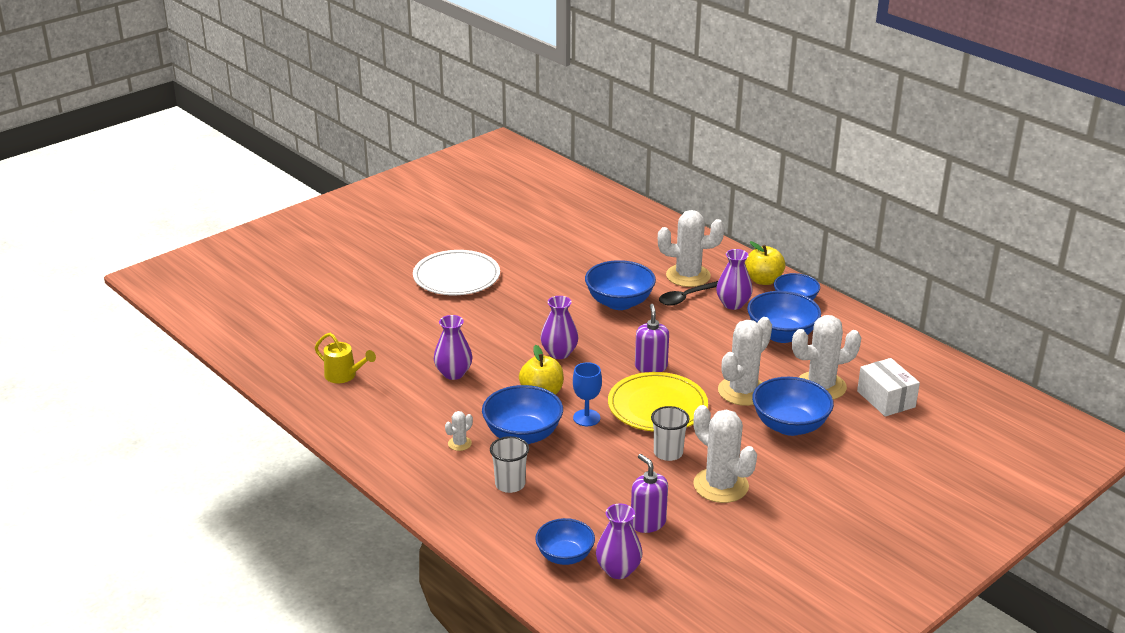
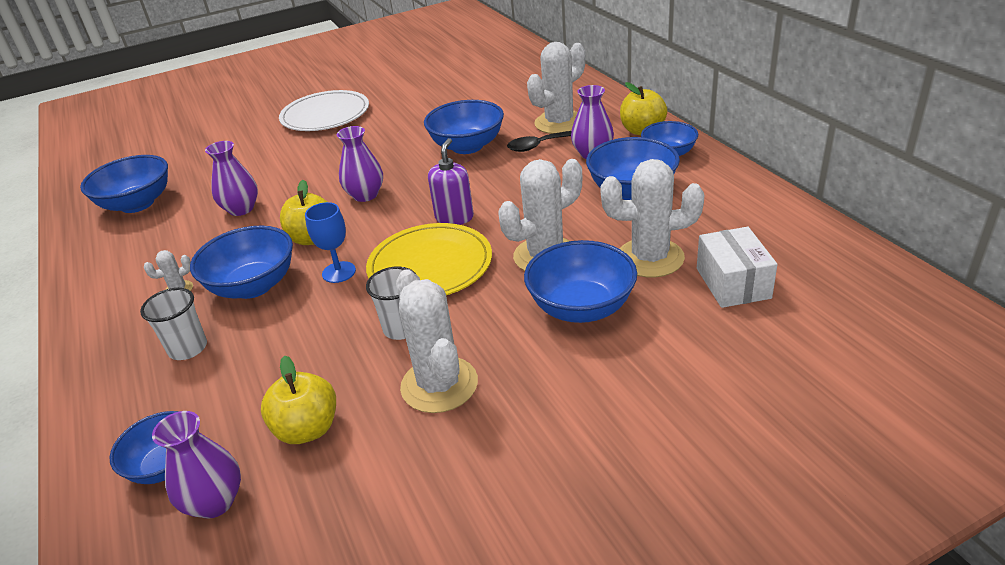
camera: 20 degrees right, 5 degrees up
yellow watering can [315,333,376,383] -> blue bowl [80,155,168,213]
purple soap dispenser [631,454,668,533] -> yellow apple [261,355,336,444]
white cactus [658,210,724,287] -> white cactus turned 60 degrees counterclockwise [527,42,585,134]

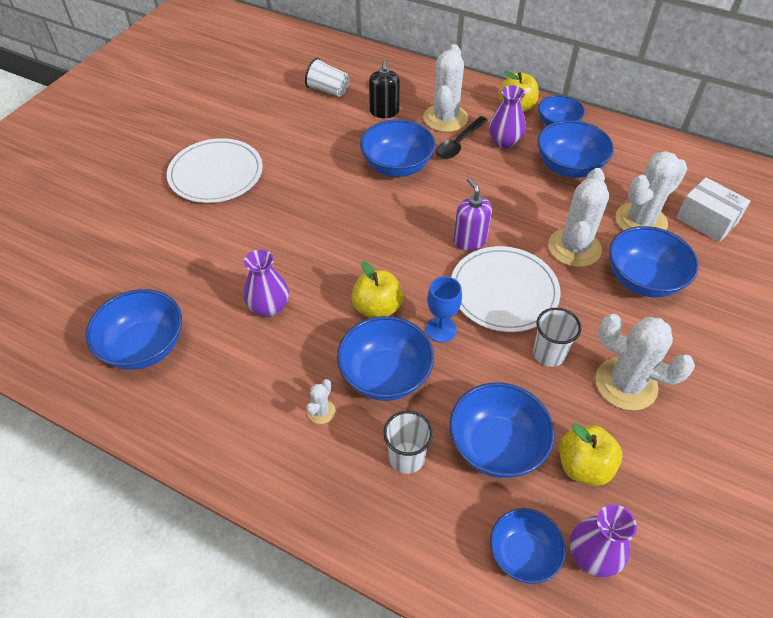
camera: 40 degrees left, 15 degrees up
purple vase [337,126,383,202] -> none
yellow plate [366,223,492,295] -> white plate [451,246,560,332]
none -> white cup [305,58,349,97]
none -> black soap dispenser [369,59,400,118]
none -> blue bowl [449,383,555,478]

